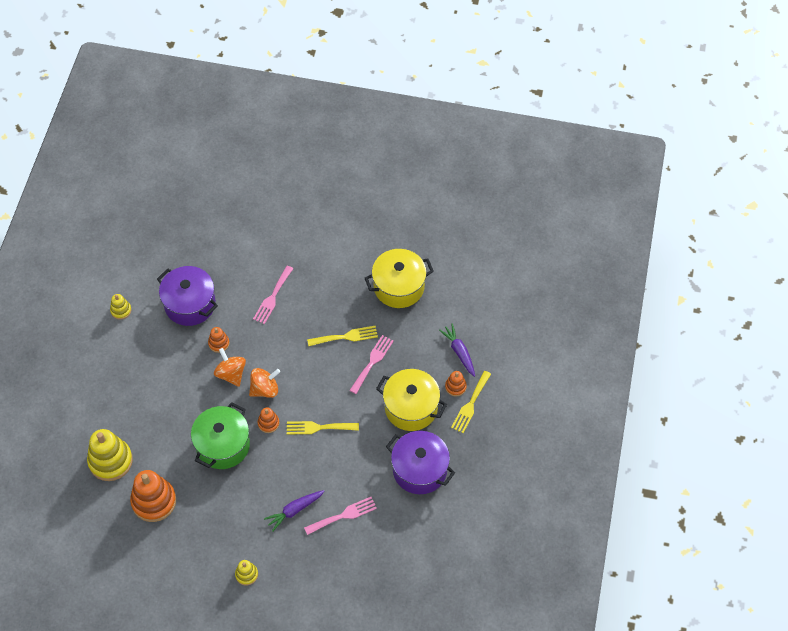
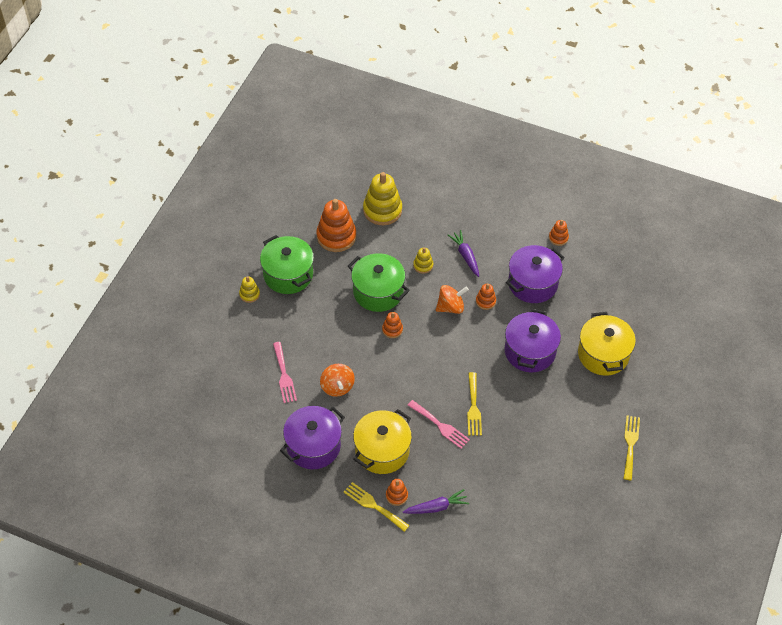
camera: 100 degrees right, 5 degrees down
yellow stacking toy [110,294,131,320] -> yellow stacking toy moved to [413,247,433,274]
orange spinning top [249,368,280,398] -> orange spinning top moved to [320,364,355,397]
pink fork [253,266,293,324] -> purple pot [504,309,561,372]
purple carrot [264,490,325,532] -> purple carrot moved to [448,230,479,277]
yellow fork [287,421,359,434] -> yellow fork moved to [623,416,640,480]
yellow pot [365,249,434,308] -> yellow pot moved to [578,312,636,376]
none -> green pot [260,235,314,294]
none -> orange stacking toy [549,220,569,246]

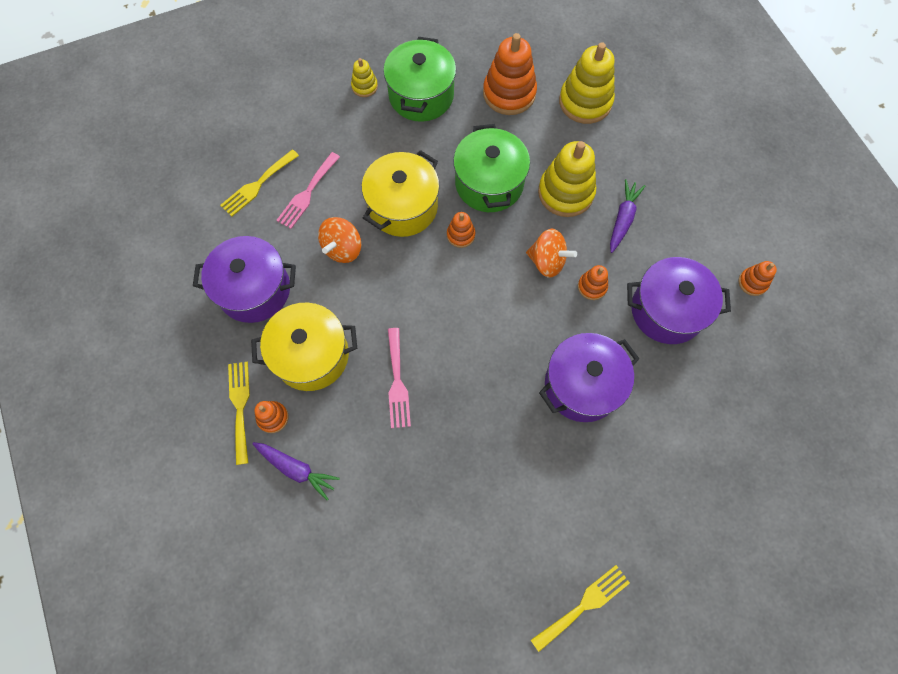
camera: 45 degrees right, 15 degrees up
yellow stacking toy [413,247,433,274] -> yellow stacking toy [538,141,596,217], size x2.01
yellow fork [467,372,482,436] -> yellow fork moved to [220,149,299,216]
yellow pot [578,312,636,376] -> yellow pot moved to [362,150,440,237]

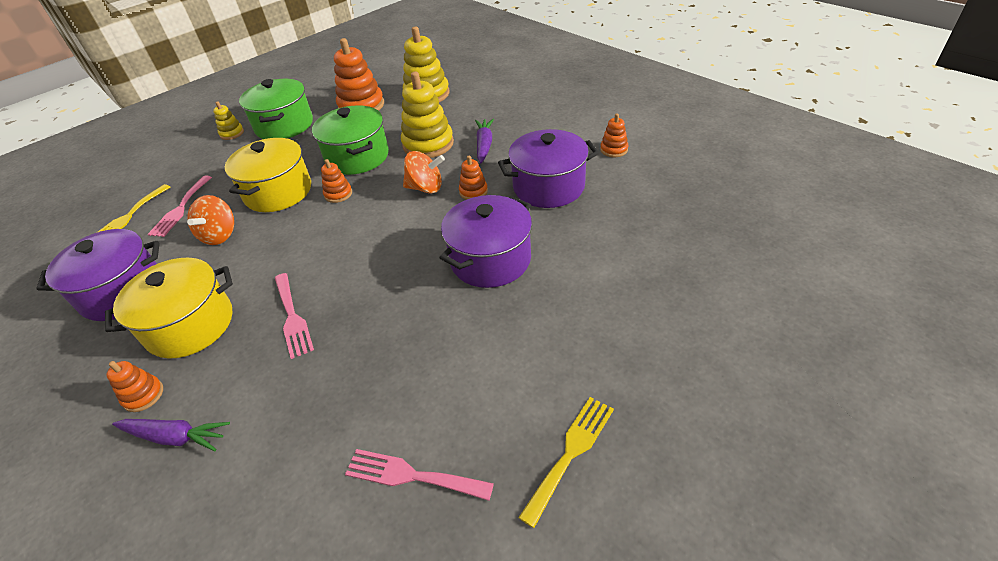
camera: 15 degrees left, 25 degrees down
yellow fork [228,362,250,465] -> none
none -> pink fork [345,449,494,501]

